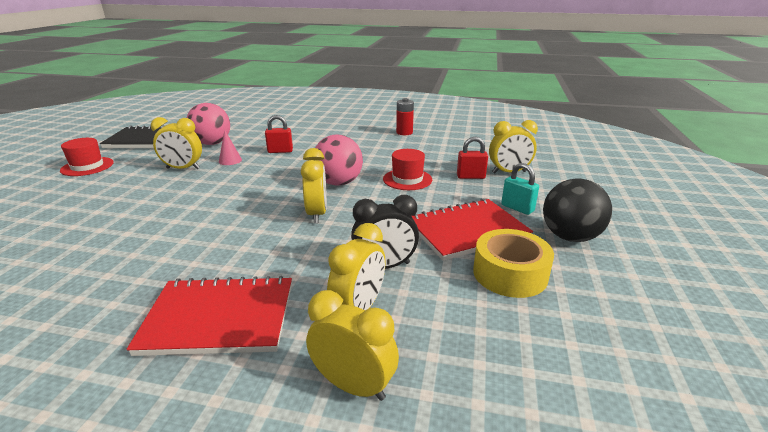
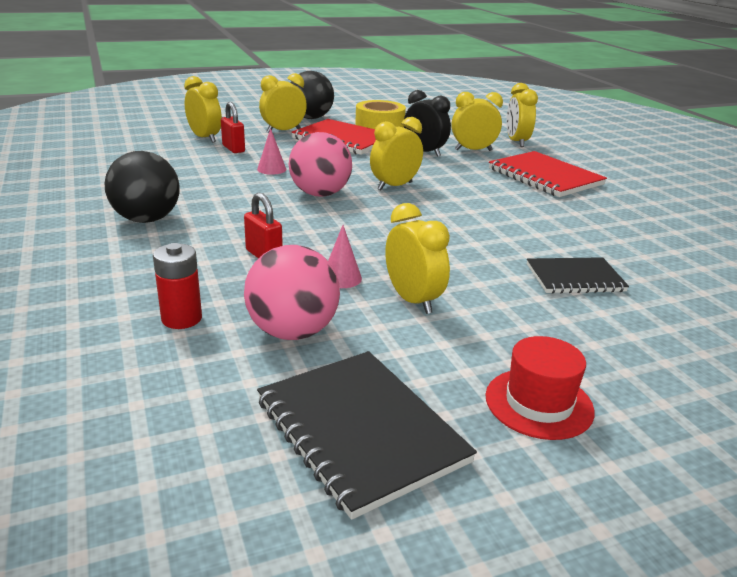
camera: 125 degrees left, 0 degrees up
red hat [383,149,432,190] -> pink cone [257,128,286,175]
red battery [396,98,414,135] -> red battery moved to [153,243,202,329]
turquoise padlock [501,163,539,215] -> yellow clock [259,73,307,133]
none -> black ball [105,151,180,223]
none -> black notebook [527,257,629,294]

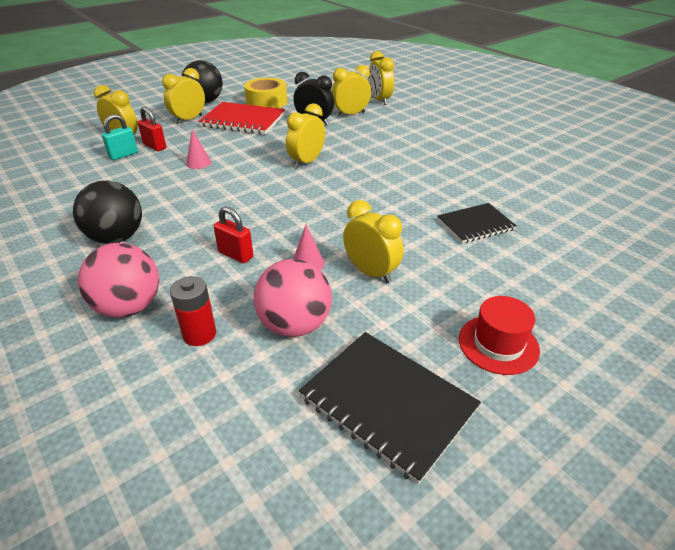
camera: 15 degrees left, 10 degrees up
pink ball [289,132,352,197] -> pink ball moved to [78,243,159,318]
red notebook [489,151,607,197] -> none
none -> turquoise padlock [102,114,138,160]

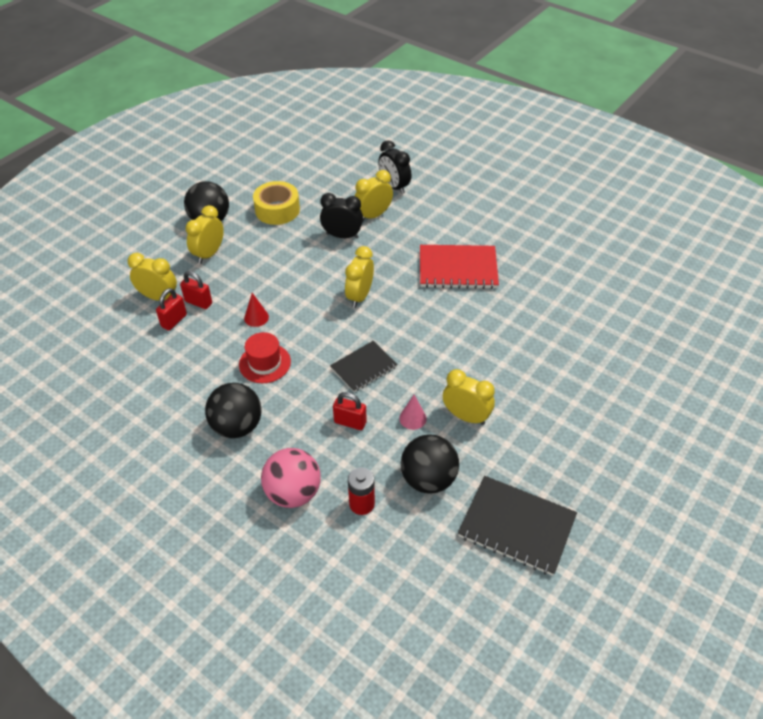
camera: 15 degrees left, 10 degrees up
turquoise padlock [102,114,138,160] -> red padlock [156,288,187,331]
pink cone [186,129,211,169] -> red cone [244,293,269,327]
red notebook [199,102,285,135] -> red notebook moved to [420,245,499,289]
pink ball [254,259,332,337] -> black ball [401,434,459,494]
yellow clock [368,51,394,105] -> black clock [378,140,411,194]
black notebook [437,203,516,243] -> black notebook moved to [330,341,398,392]
red hat [459,296,540,375] -> red hat moved to [239,332,291,383]

